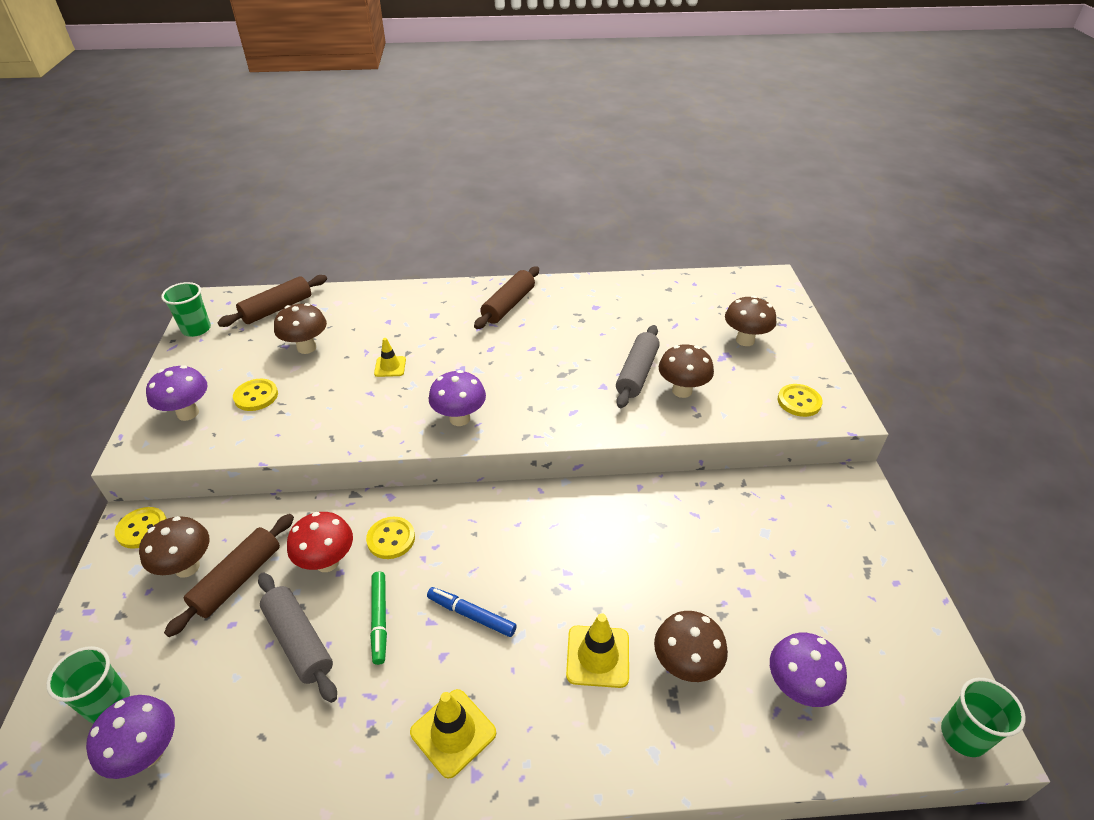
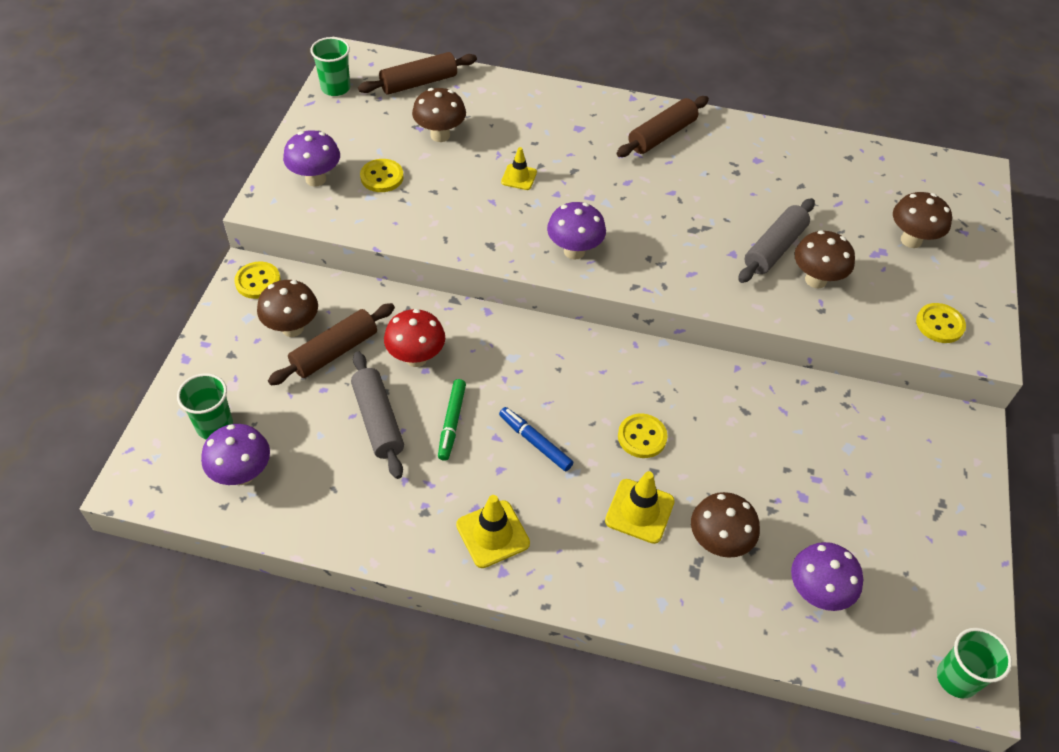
camera: 15 degrees right, 10 degrees up
yellow button [366,517,415,559] -> yellow button moved to [618,414,668,458]

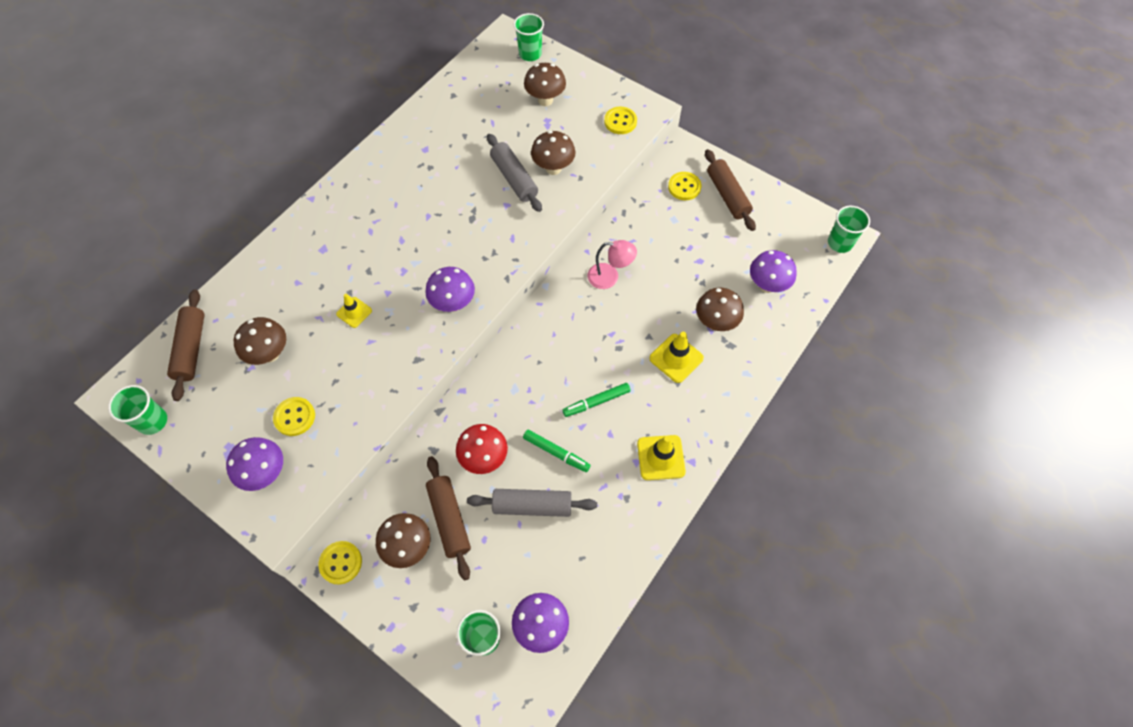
camera: 65 degrees left, 10 degrees up
blue marker [499,407,573,471] -> green marker [562,383,631,417]
brown rolling pin [617,96,709,157] -> brown rolling pin moved to [705,149,756,231]
yellow button [618,414,668,458] -> yellow button moved to [668,172,701,200]
none -> green cup [514,13,544,61]
none -> pink lamp [588,240,637,289]

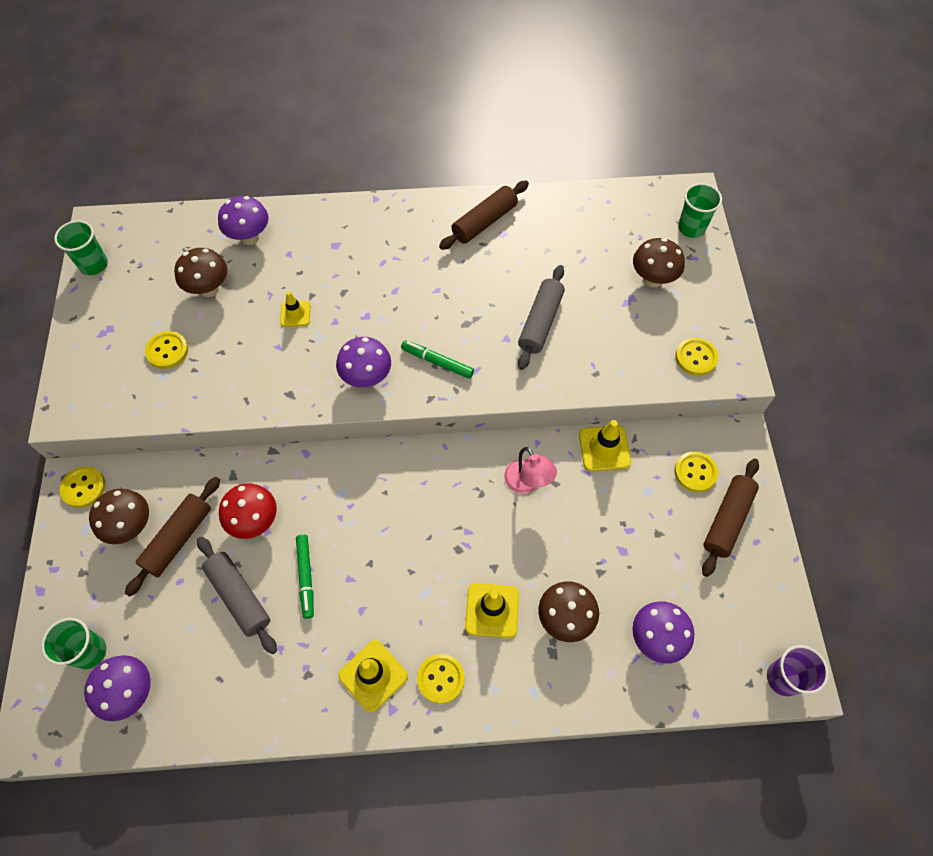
camera: 50 degrees right, 0 degrees up
brown rolling pin [167,290,205,401] -> brown rolling pin moved to [439,181,529,250]
purple mushroom [226,437,283,491] -> purple mushroom moved to [218,196,269,245]
brown mushroom [531,131,575,175] -> none
green marker [562,383,631,417] -> green marker moved to [401,340,474,379]
green cup [828,206,870,253] -> purple cup [767,645,829,696]
none -> yellow button [417,654,465,704]
none -> yellow traffic cone [579,420,631,472]

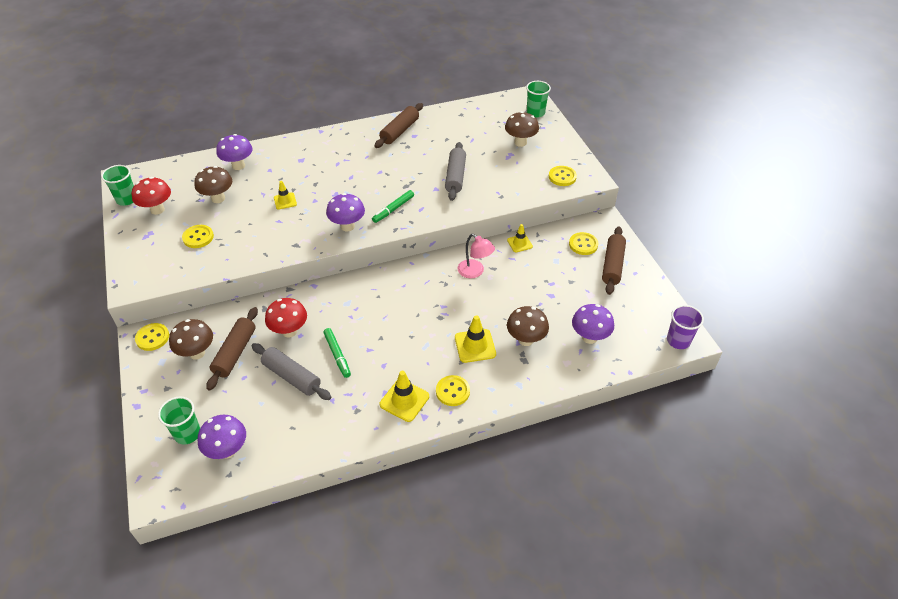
camera: 15 degrees left, 15 degrees down
green marker [401,340,474,379] -> green marker turned 60 degrees counterclockwise [372,190,414,223]
yellow traffic cone [579,420,631,472] -> yellow traffic cone [507,224,533,252], size x0.64
none -> red mushroom [132,177,171,215]

